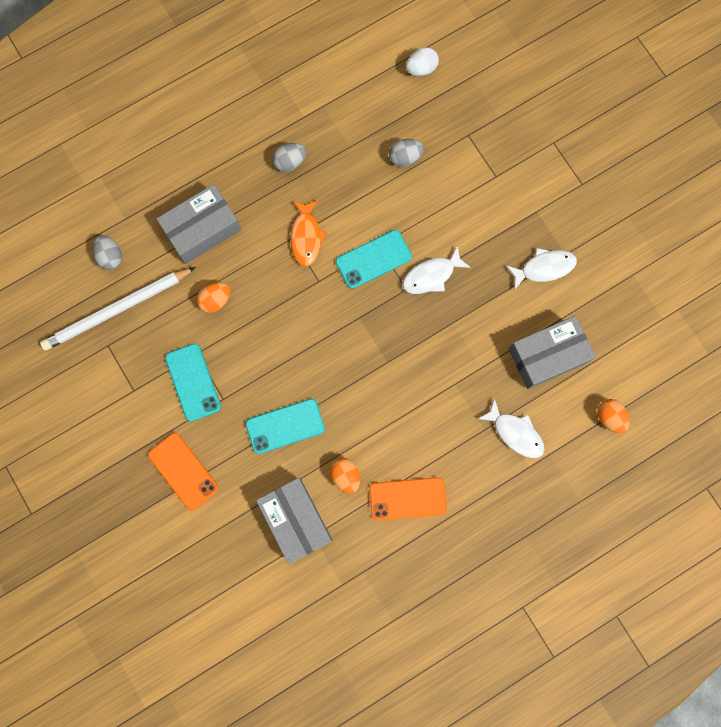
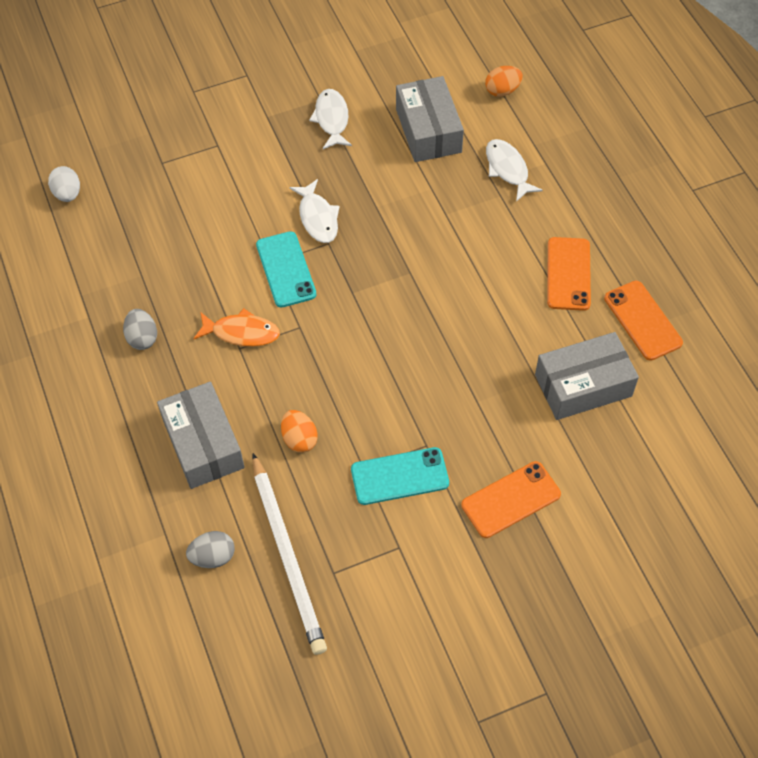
camera: 80 degrees left, 20 degrees down
turquoise phone [246,399,325,454] -> none
orange egg [330,458,360,494] -> none
grey egg [389,139,424,167] -> none
white fish [478,398,545,458] -> white fish turned 75 degrees counterclockwise [486,139,543,202]
none -> orange phone [604,281,683,361]

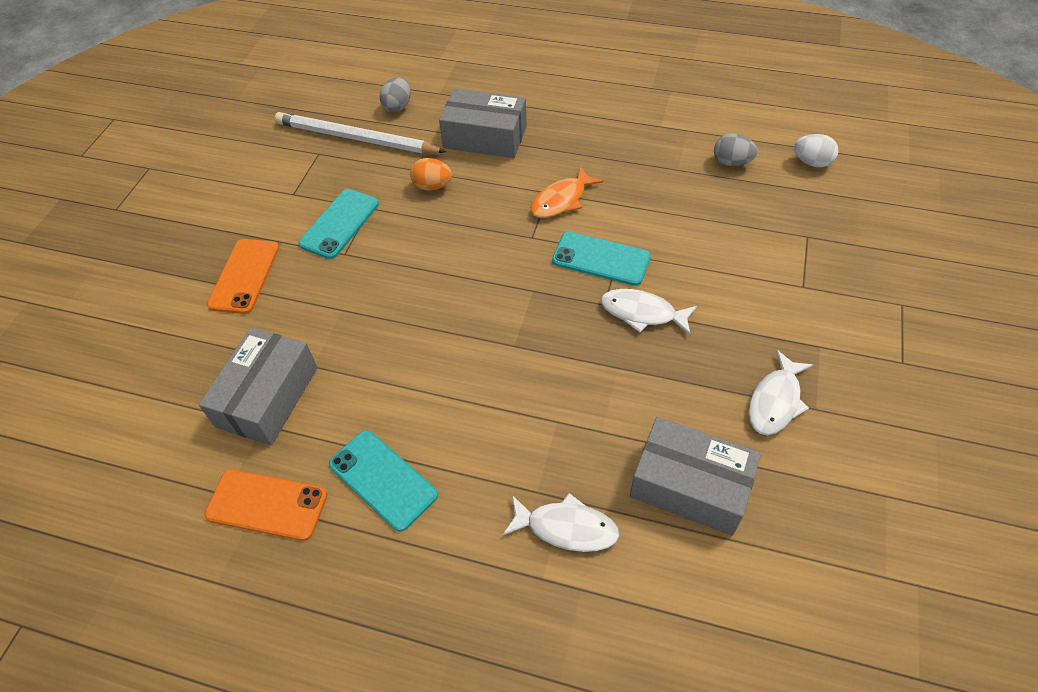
camera: 130 degrees right, 5 degrees down
grey egg [123,309,157,350] -> grey egg moved to [714,133,757,166]
white fish [309,89,352,149] -> white fish turned 90 degrees clockwise [749,350,813,435]
orange egg [485,66,523,97] -> none
orange phone [547,237,591,311] -> turquoise phone [329,430,438,532]

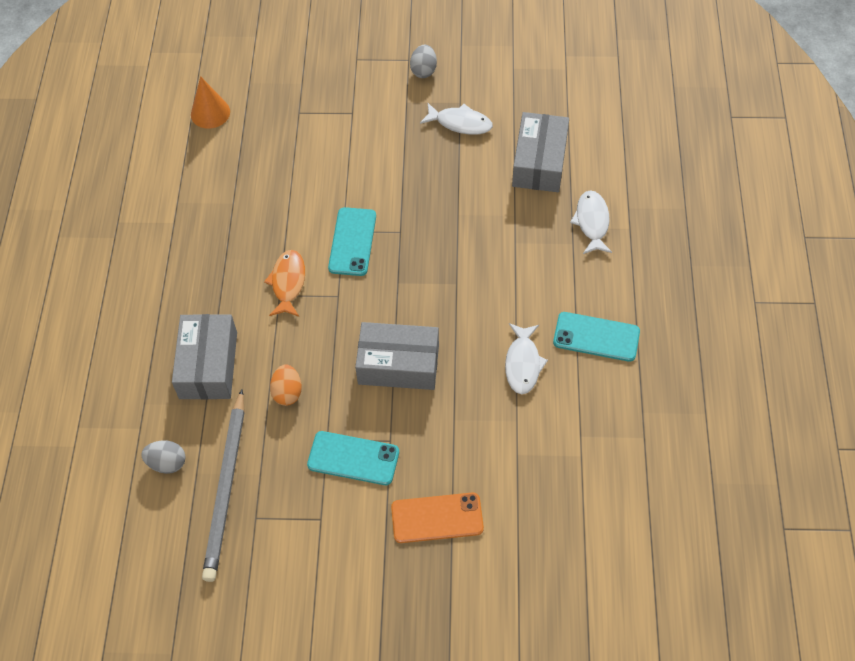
camera: 105 degrees left, 5 degrees up
grey box [198,327,318,445] -> grey box moved to [355,322,439,390]
orange phone [204,470,328,541] -> none
white pencil [274,112,446,153] -> grey pencil [202,389,245,582]
turquoise phone [329,430,438,532] -> turquoise phone turned 75 degrees clockwise [553,312,640,362]
orange fish [530,166,603,218] -> orange fish turned 120 degrees counterclockwise [264,250,305,317]
white fish [601,289,697,335] -> white fish moved to [505,323,548,394]
grey egg [714,133,757,166] -> grey egg moved to [410,45,437,78]
white egg [794,134,838,167] -> orange cone [191,76,230,129]

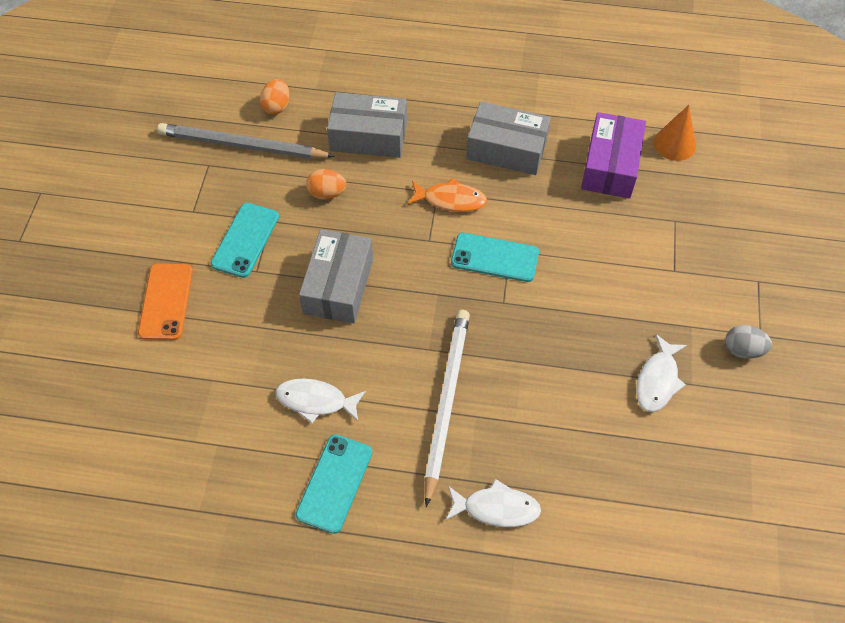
camera: 95 degrees right, 0 degrees up
grey egg [141,440,186,474] -> orange egg [260,79,290,115]
grey box [512,112,569,192] -> grey box moved to [466,101,551,175]
none -> white pencil [424,310,470,507]
none -> purple box [581,112,646,199]

